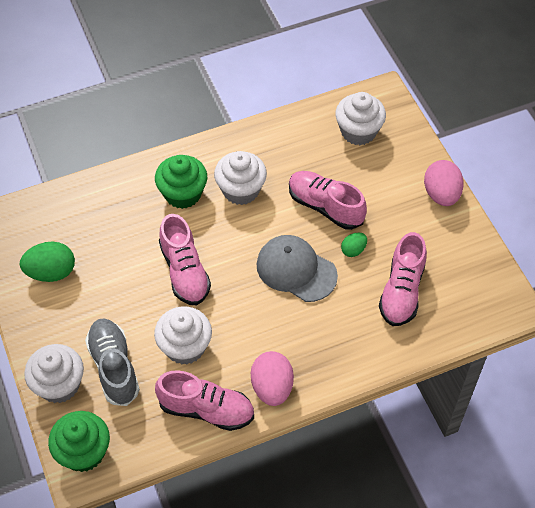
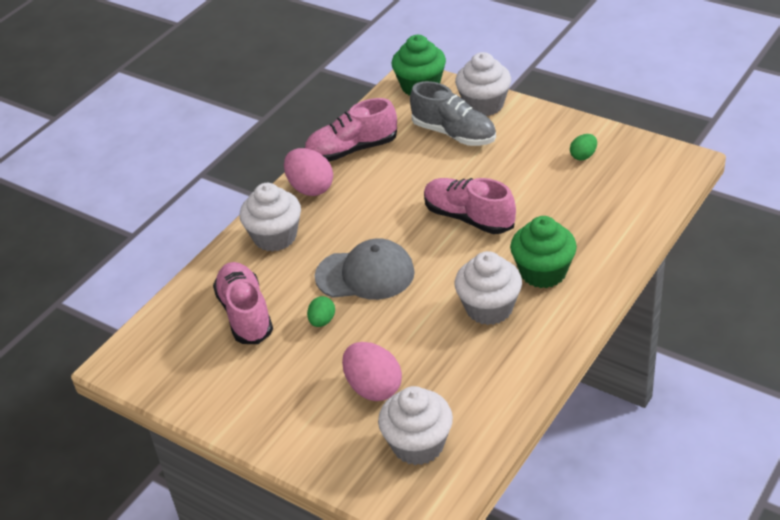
camera: 150 degrees right, 15 degrees down
green egg [20,242,75,282] -> green egg [570,134,597,160], size x0.55
white cupcake [154,307,212,365] -> white cupcake moved to [239,183,301,252]
pink shoe [289,171,367,230] -> none
pink egg [424,160,464,206] -> pink egg moved to [342,342,402,401]

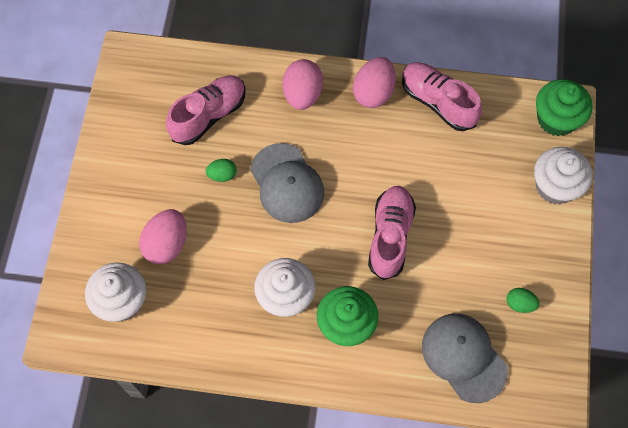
camera: 60 degrees right, 25 degrees up
white cupcake [239,183,301,252] -> pink egg [282,59,323,110]
grey shoe [410,81,496,146] -> none
none -> grey cap [422,314,508,403]

